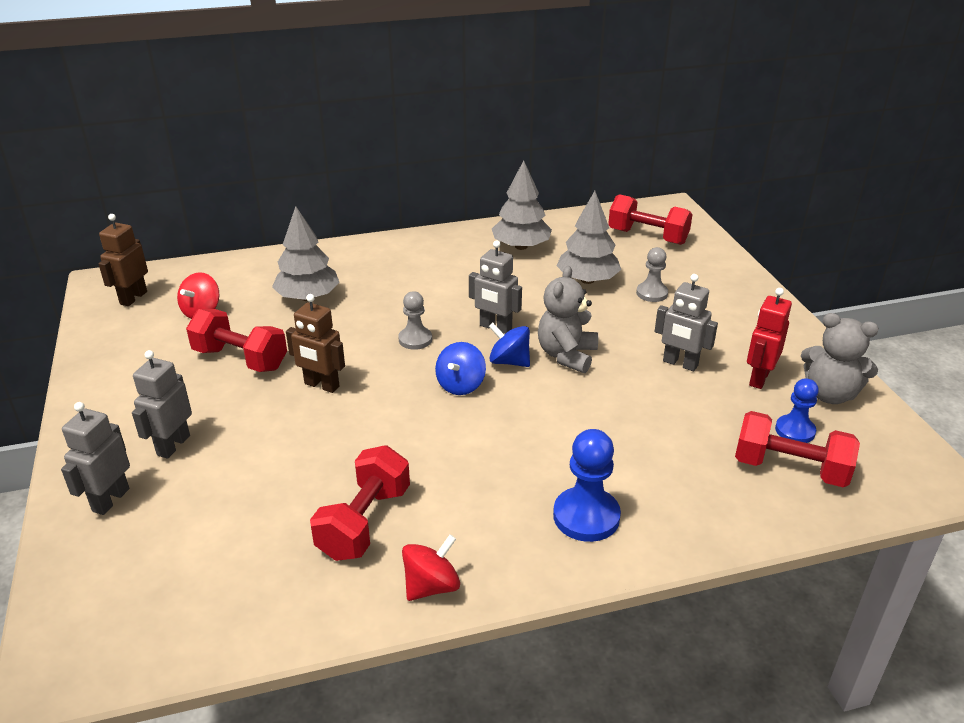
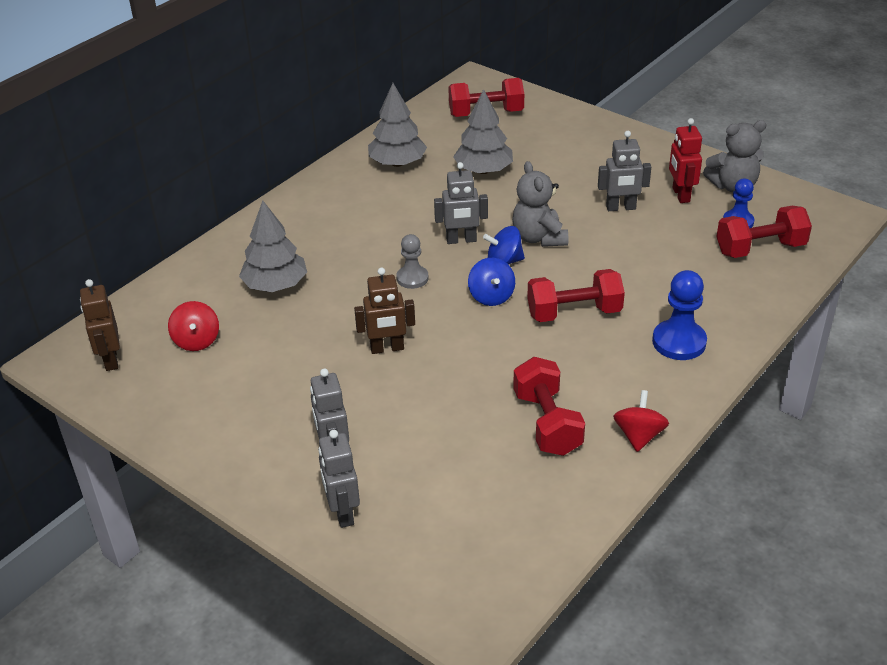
camera: 35 degrees left, 5 degrees up
red dumbbell [186,309,287,372] -> red dumbbell moved to [527,269,625,322]
grey pawn [636,247,668,302] -> none

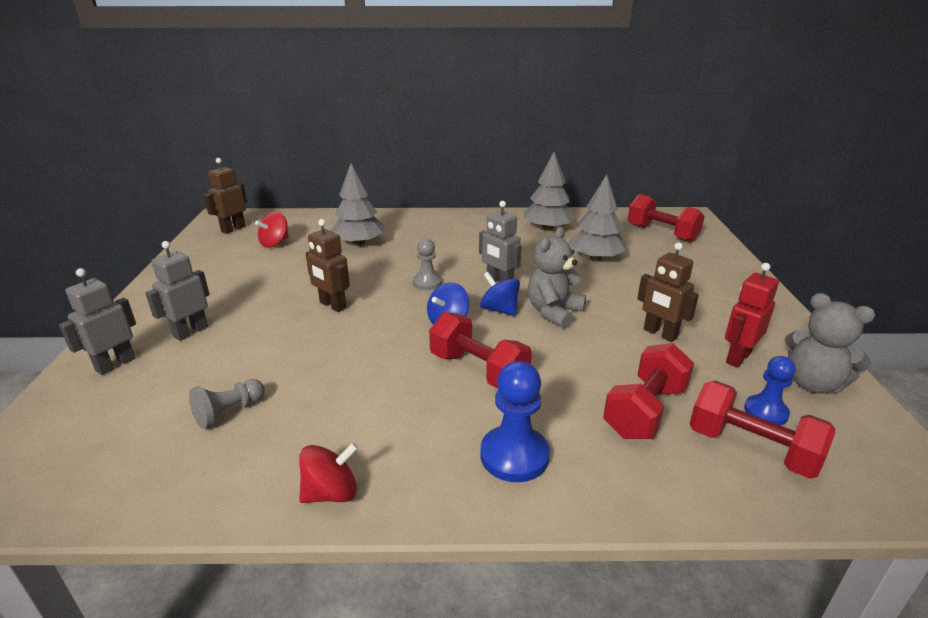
camera: 50 degrees right, 10 degrees down
red dumbbell [513,357,585,456] -> red dumbbell moved to [603,343,694,439]
grey robot [598,131,651,211] -> brown robot [637,242,699,342]
none -> grey pawn [189,379,265,429]

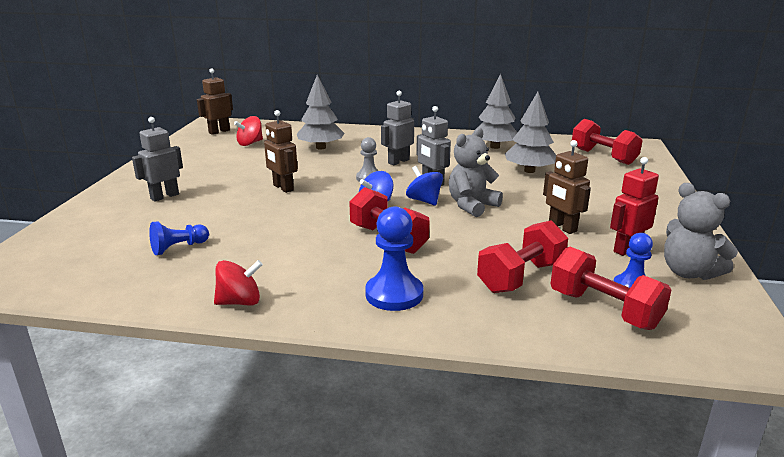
camera: 10 degrees right, 5 degrees down
grey robot [59,268,136,375] -> grey robot moved to [381,91,414,165]
grey pawn [189,379,265,429] -> blue pawn [149,221,209,255]

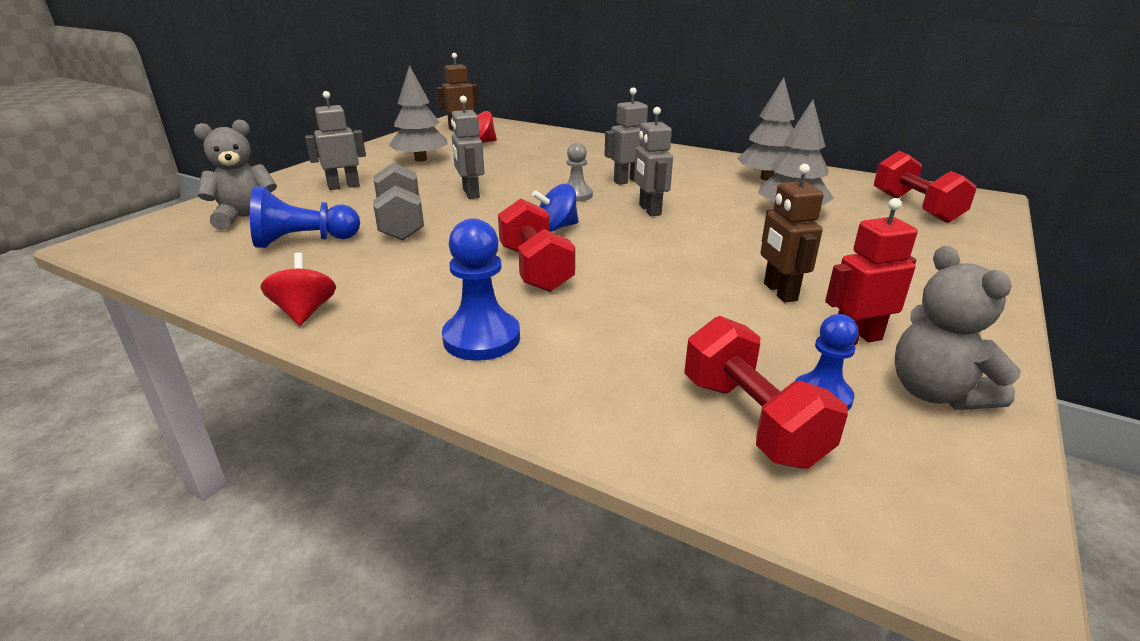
camera: 20 degrees right, 5 degrees up
blue pawn [149,221,209,255] -> blue pawn [250,186,360,248], size x1.54
red spinning top [214,260,263,306] -> red spinning top turned 105 degrees counterclockwise [260,252,336,326]
brown robot [264,110,298,193] -> grey robot [451,96,484,199]
grey tree [297,75,344,150] -> grey tree moved to [389,65,448,162]
blue spinning top [406,166,443,206] -> none
grey teddy bear [449,128,503,217] -> grey teddy bear moved to [194,120,277,230]
red dumbbell [477,220,568,293] -> none
none -> grey dumbbell [373,163,424,240]

